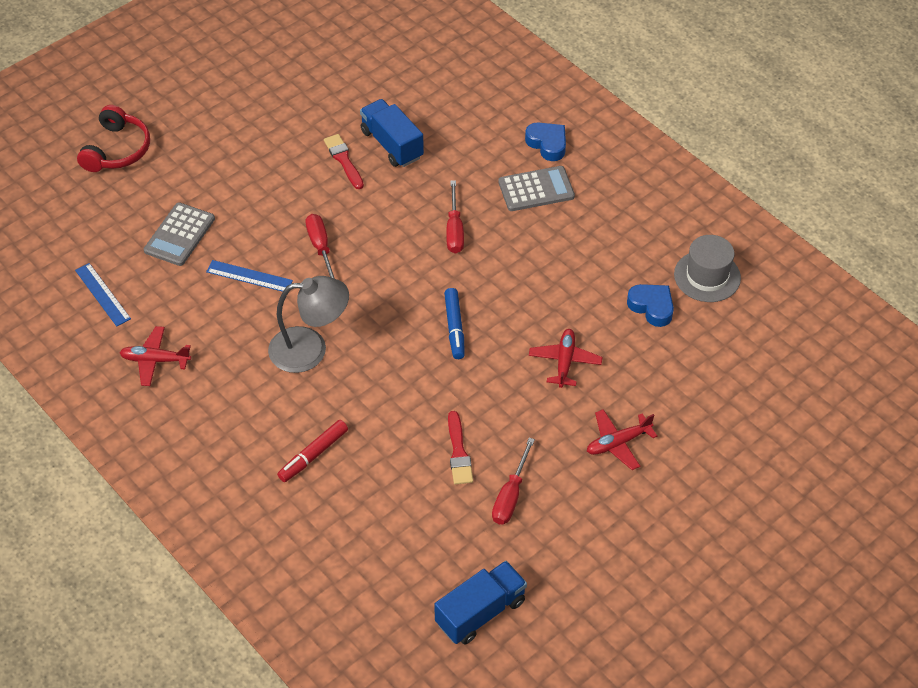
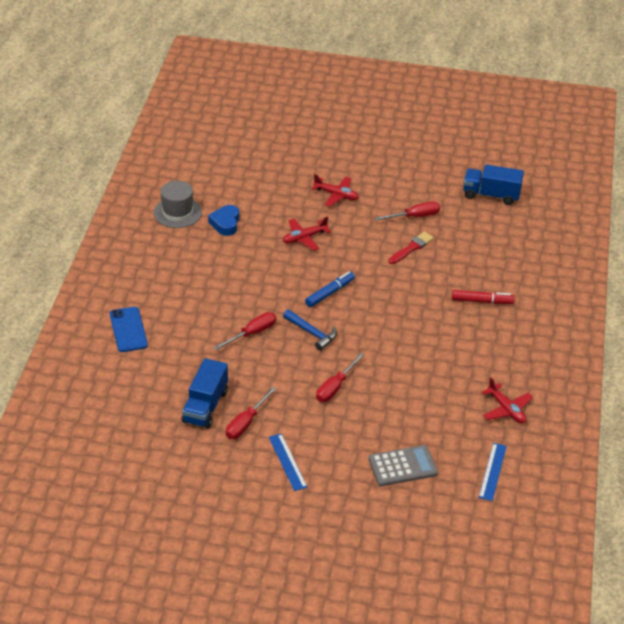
camera: 130 degrees left, 10 degrees down
red headphones [77,105,150,172] -> none
blue ruler [206,260,293,292] -> blue ruler moved to [269,433,308,491]
grey lamp [268,276,349,373] -> none
red brush [324,134,364,189] -> red screwdriver [226,387,276,439]
grey calculator [498,166,575,211] -> none
blue heart [525,122,566,161] -> blue phone [110,307,148,352]
none -> blue hammer [283,309,337,351]

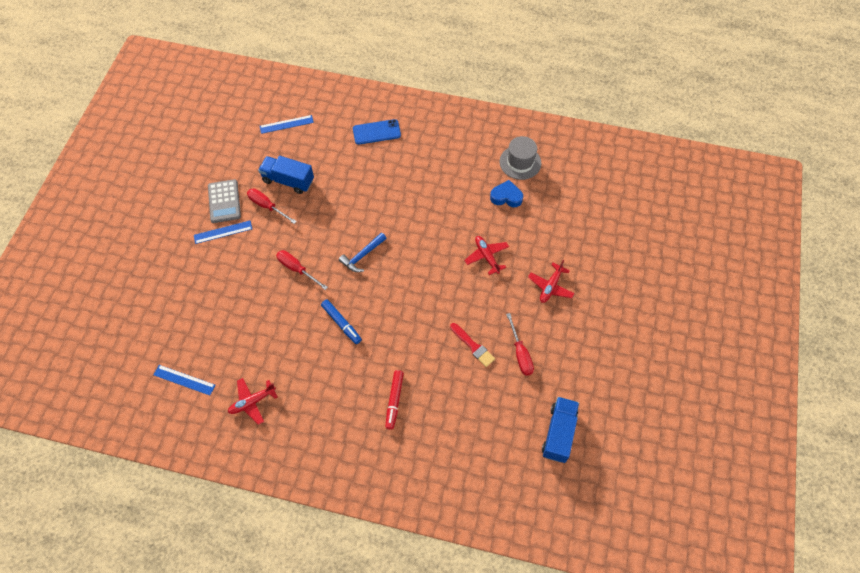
camera: 95 degrees right, 20 degrees up
red screwdriver [214,312,276,350] -> none
blue marker [305,272,355,307] -> blue marker moved to [321,299,362,344]
grey calculator [369,445,438,486] -> grey calculator moved to [208,179,241,223]
none -> blue ruler [260,115,314,134]

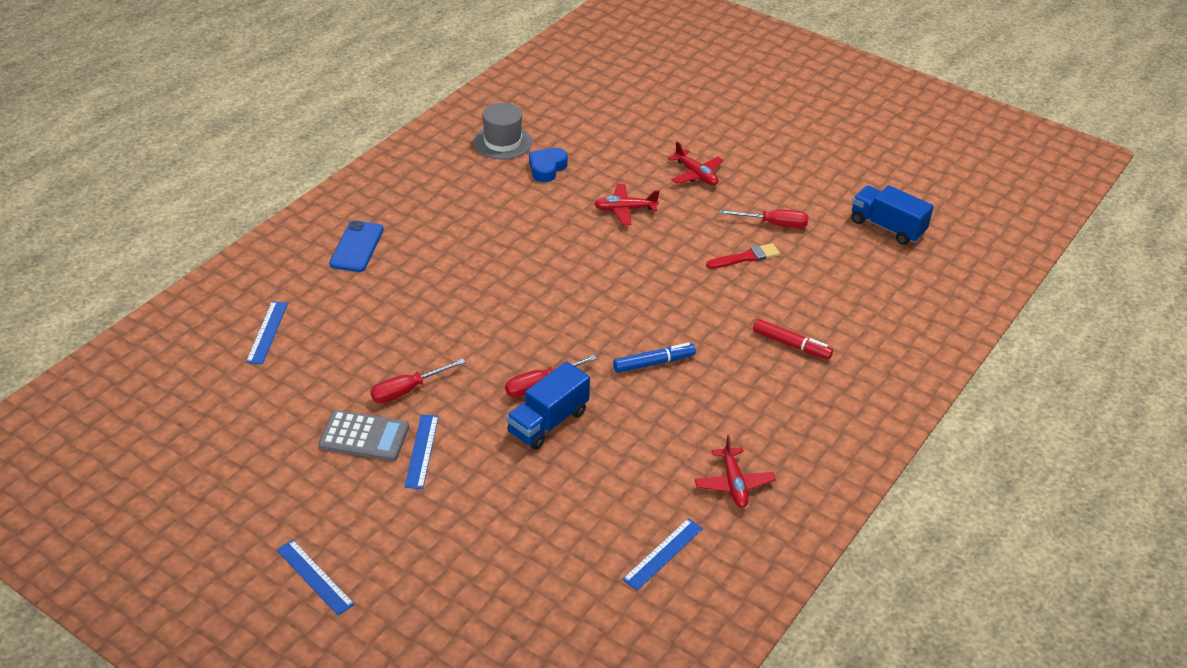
camera: 70 degrees left, 20 degrees down
blue truck [258,156,314,194] -> blue truck moved to [506,361,590,450]
blue hammer [339,233,387,272] -> none
none -> blue ruler [277,540,355,615]

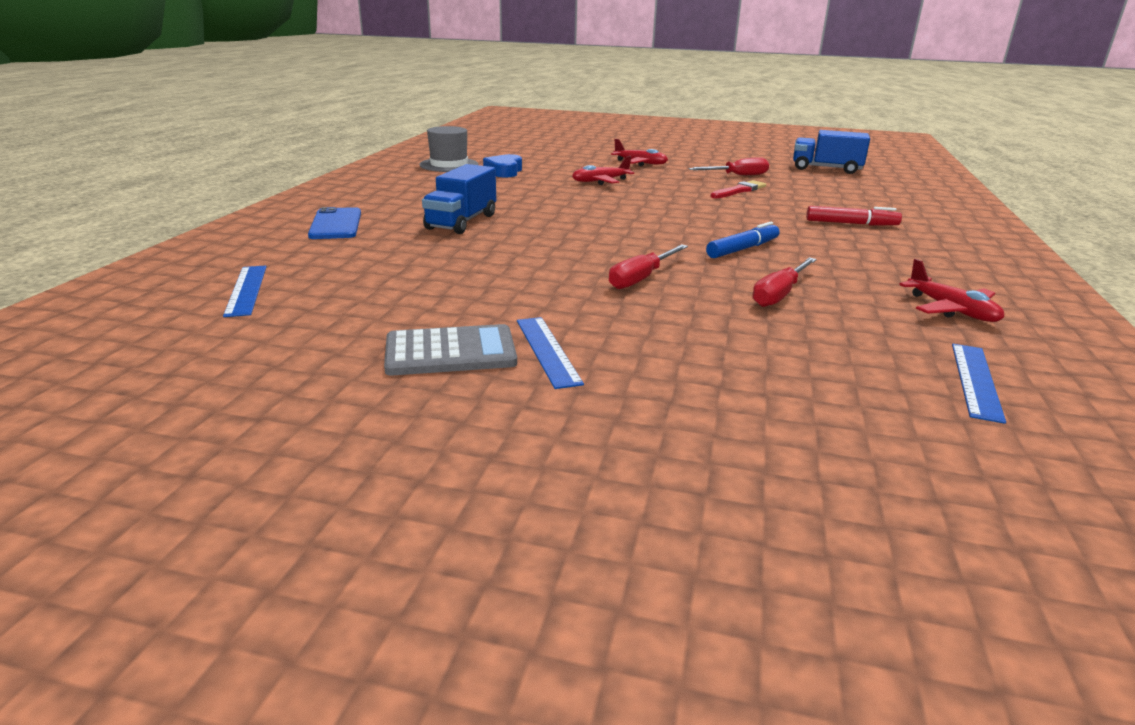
camera: 20 degrees left, 15 degrees down
blue ruler [277,540,355,615] -> none
red screwdriver [371,358,466,403] -> red screwdriver moved to [752,257,817,307]
blue truck [506,361,590,450] -> blue truck moved to [422,164,496,234]

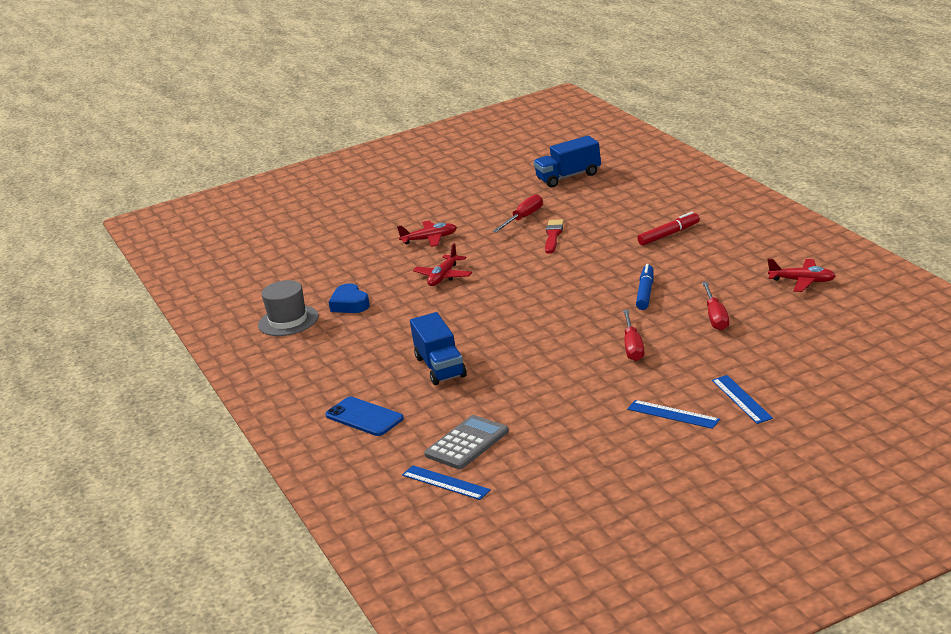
camera: 35 degrees left, 0 degrees up
grey calculator [384,324,517,376] -> grey calculator moved to [424,415,509,469]
blue ruler [952,344,1006,424] -> blue ruler moved to [712,375,773,424]

